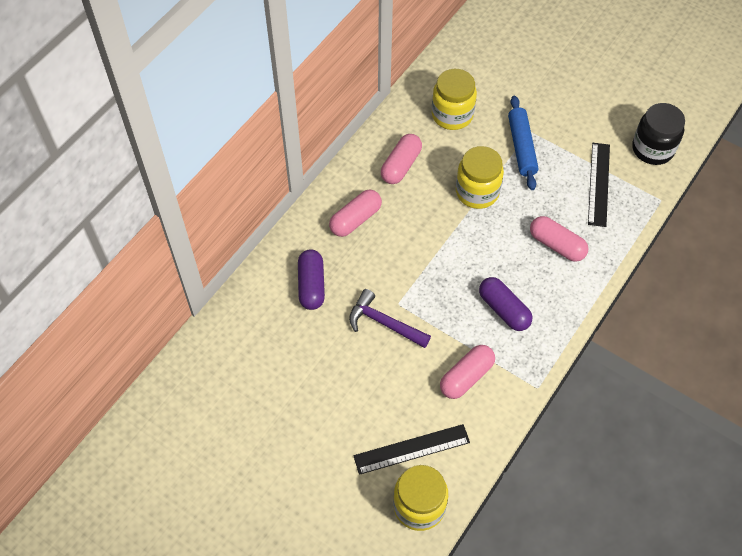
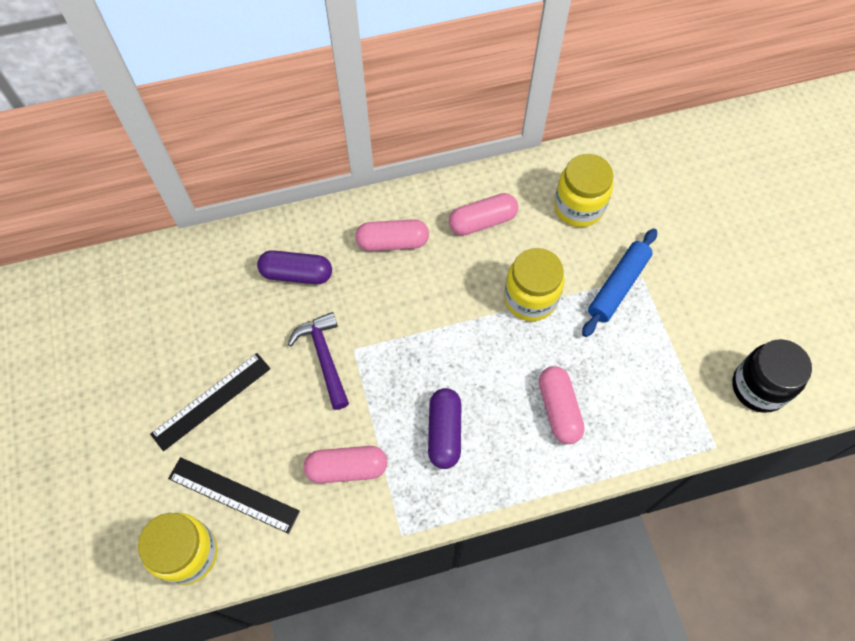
camera: 40 degrees right, 5 degrees up
purple capsule [298,250,325,310] -> purple capsule turned 60 degrees clockwise [257,250,332,284]
black ruler [588,143,610,227] -> black ruler moved to [150,353,271,451]

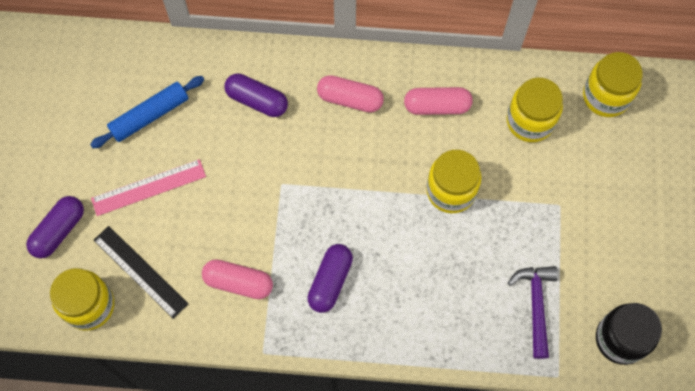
camera: 20 degrees right, 5 degrees up
black ruler [150,353,271,451] -> pink ruler [91,159,206,216]
purple hammer [288,312,349,410] -> purple hammer moved to [508,266,558,359]
pink capsule [539,366,585,444] -> none
blue rolling pin [582,228,657,337] -> blue rolling pin moved to [90,76,204,149]
none -> purple capsule [26,196,84,258]
none -> yellow jar [583,52,643,117]

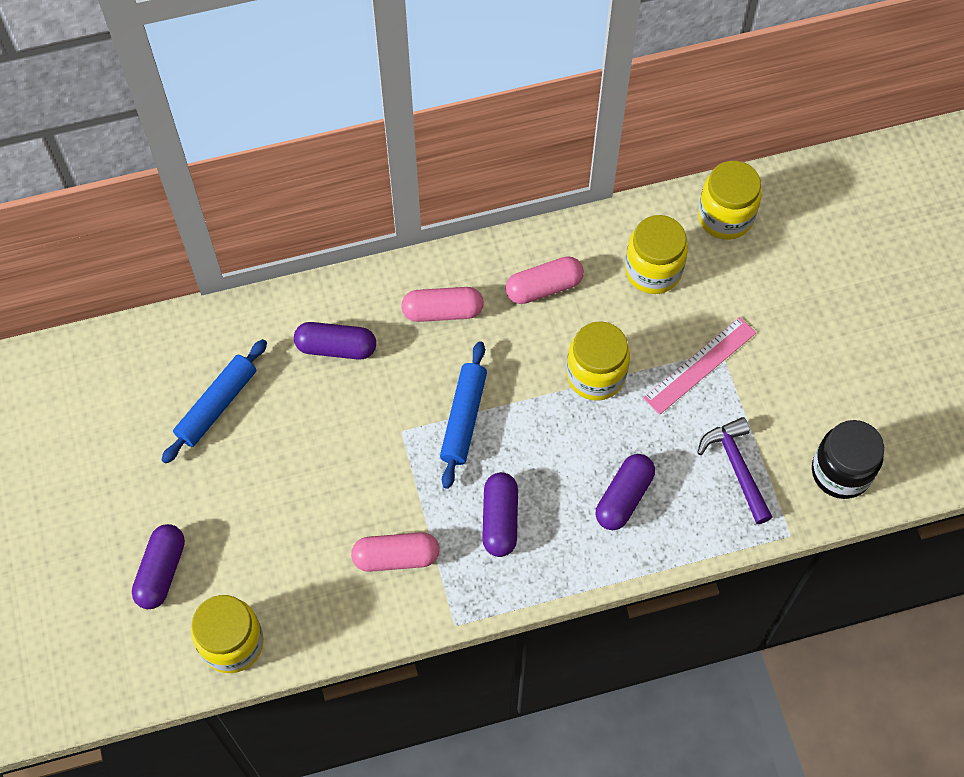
camera: 20 degrees left, 5 degrees down
pink ruler [91,159,206,216] -> pink ruler moved to [643,317,756,414]
black ruler [94,226,188,319] -> none
none -> blue rolling pin [440,341,487,489]
none -> purple capsule [596,454,655,530]

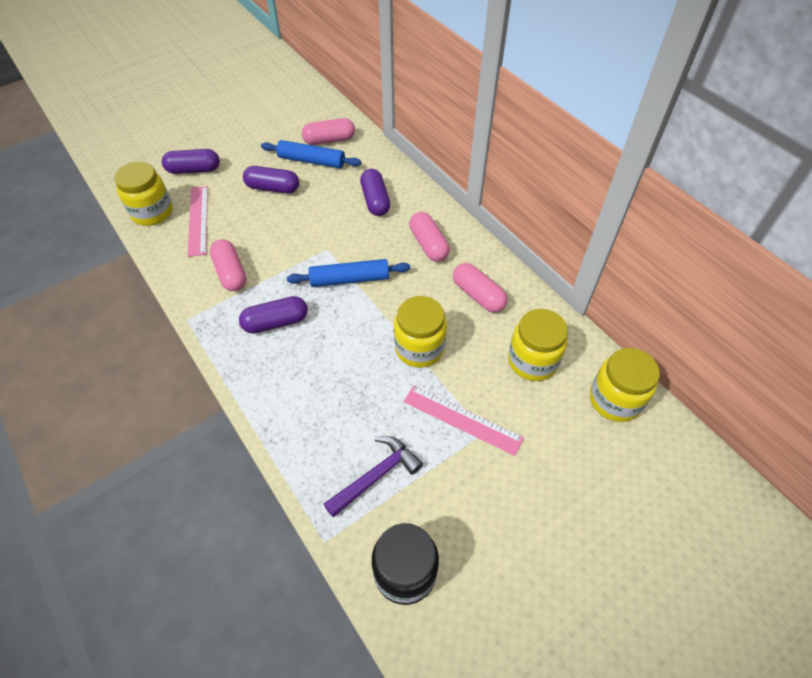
camera: 70 degrees right, 10 degrees down
purple capsule [596,454,655,530] -> purple capsule moved to [243,166,299,194]
none -> pink ruler [188,186,208,257]
none -> pink capsule [302,118,355,145]

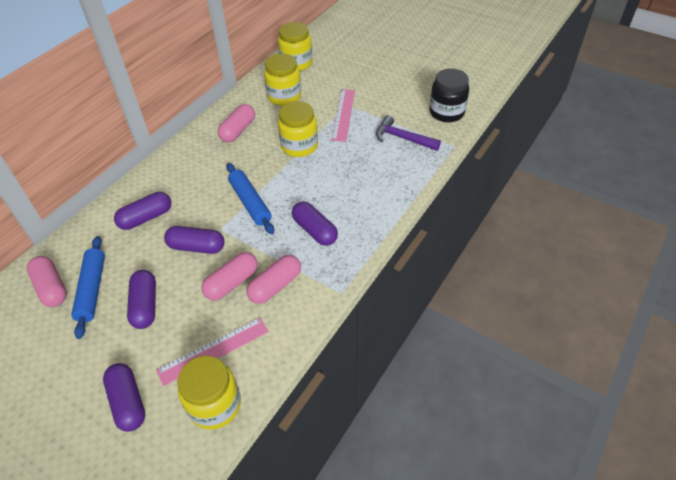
camera: 110 degrees left, 5 degrees down
pink capsule [409,212,450,262] -> pink capsule moved to [201,252,258,300]
none -> purple capsule [164,226,225,254]

